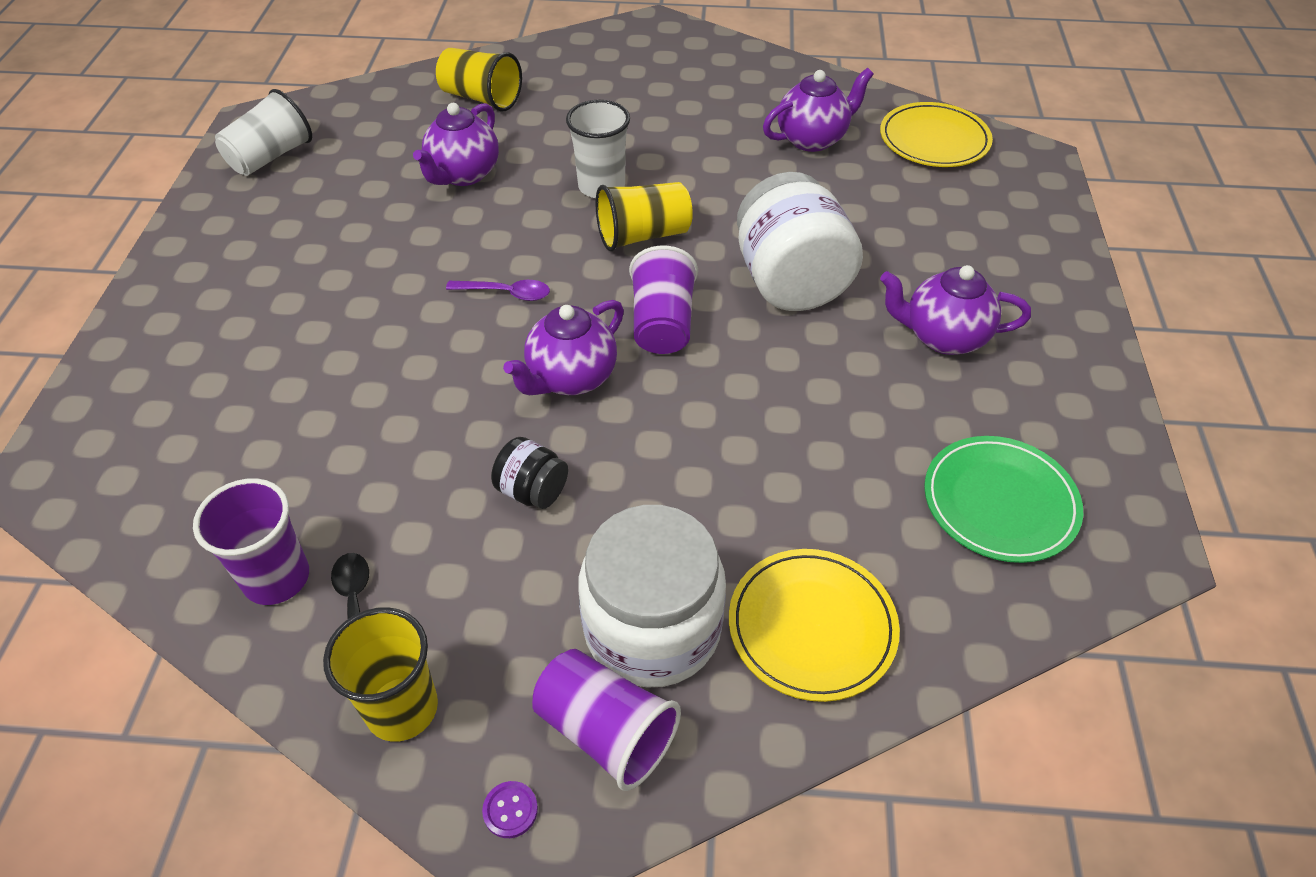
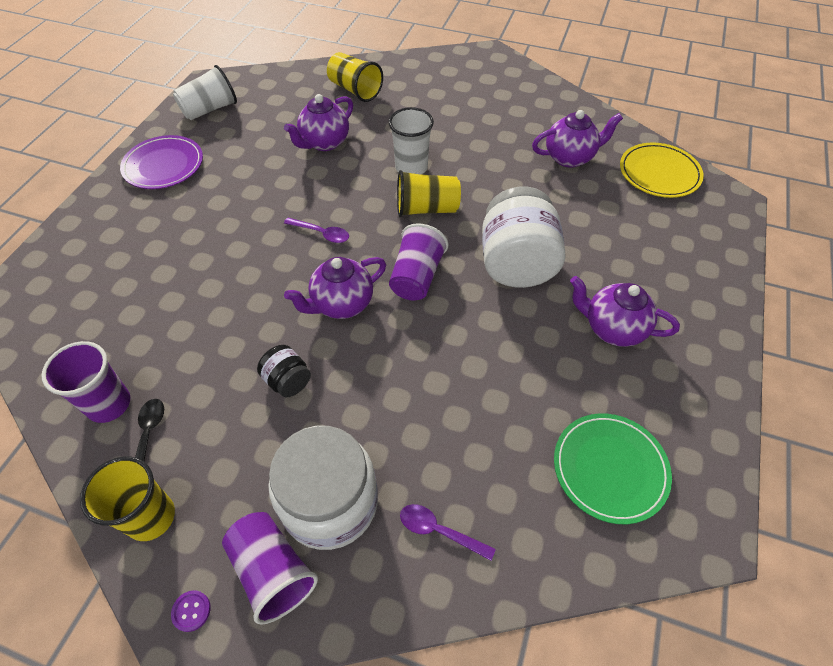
camera: 15 degrees right, 5 degrees up
yellow plate [729,549,900,702] -> purple spoon [400,504,496,561]
none -> purple plate [120,135,203,189]

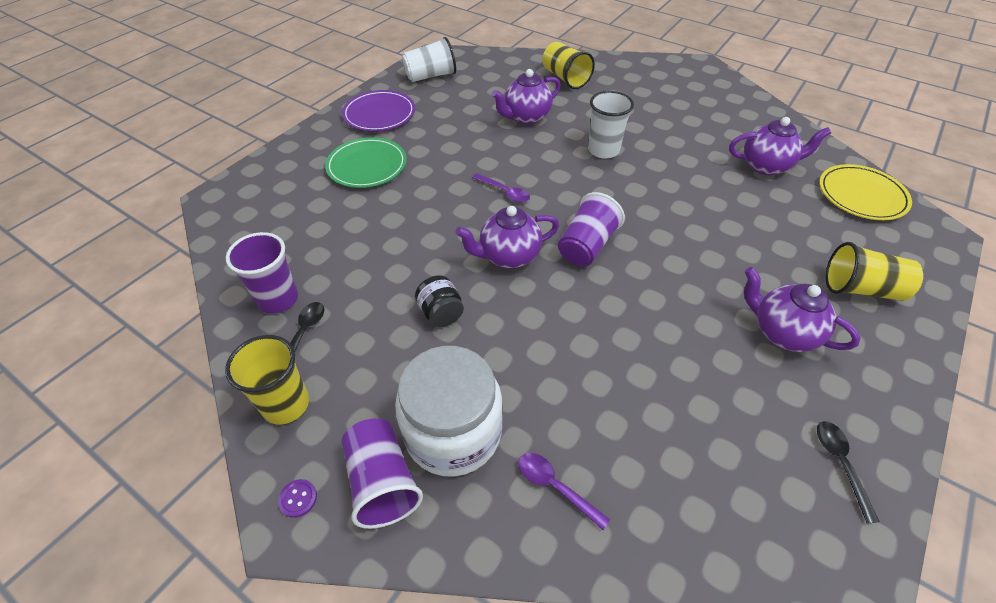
camera: 15 degrees right, 5 degrees down
yellow cup [397,170,461,217] -> yellow cup moved to [825,242,923,301]
white jar [482,187,565,288] -> none
green plate [554,413,672,524] -> green plate moved to [325,137,407,188]
none -> black spoon [817,421,880,524]

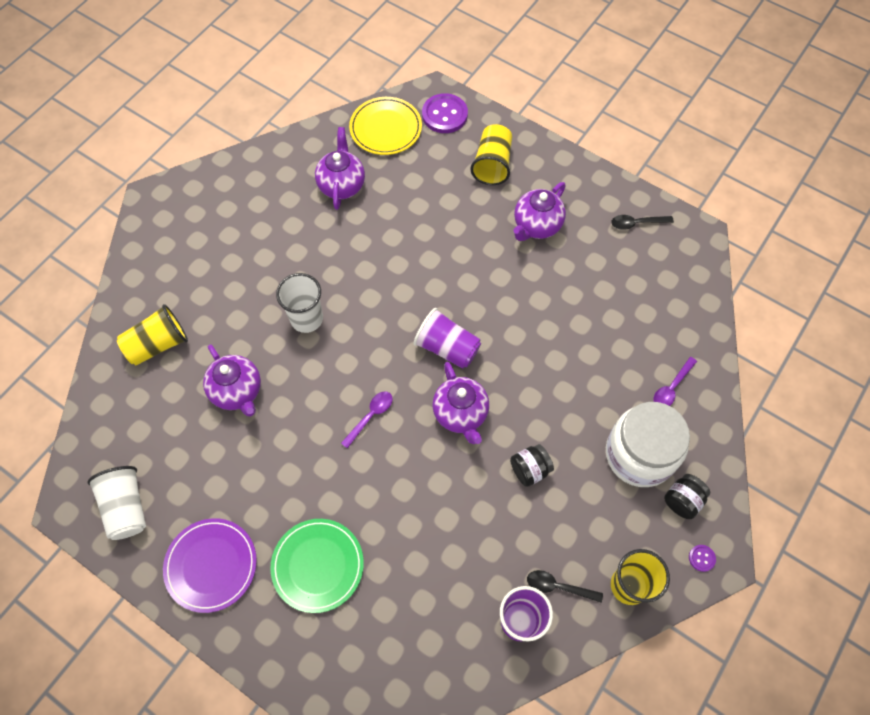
camera: 90 degrees left, 15 degrees up
purple cup [342,419,423,529] -> black jar [664,474,710,519]
none -> purple button [422,93,468,133]

